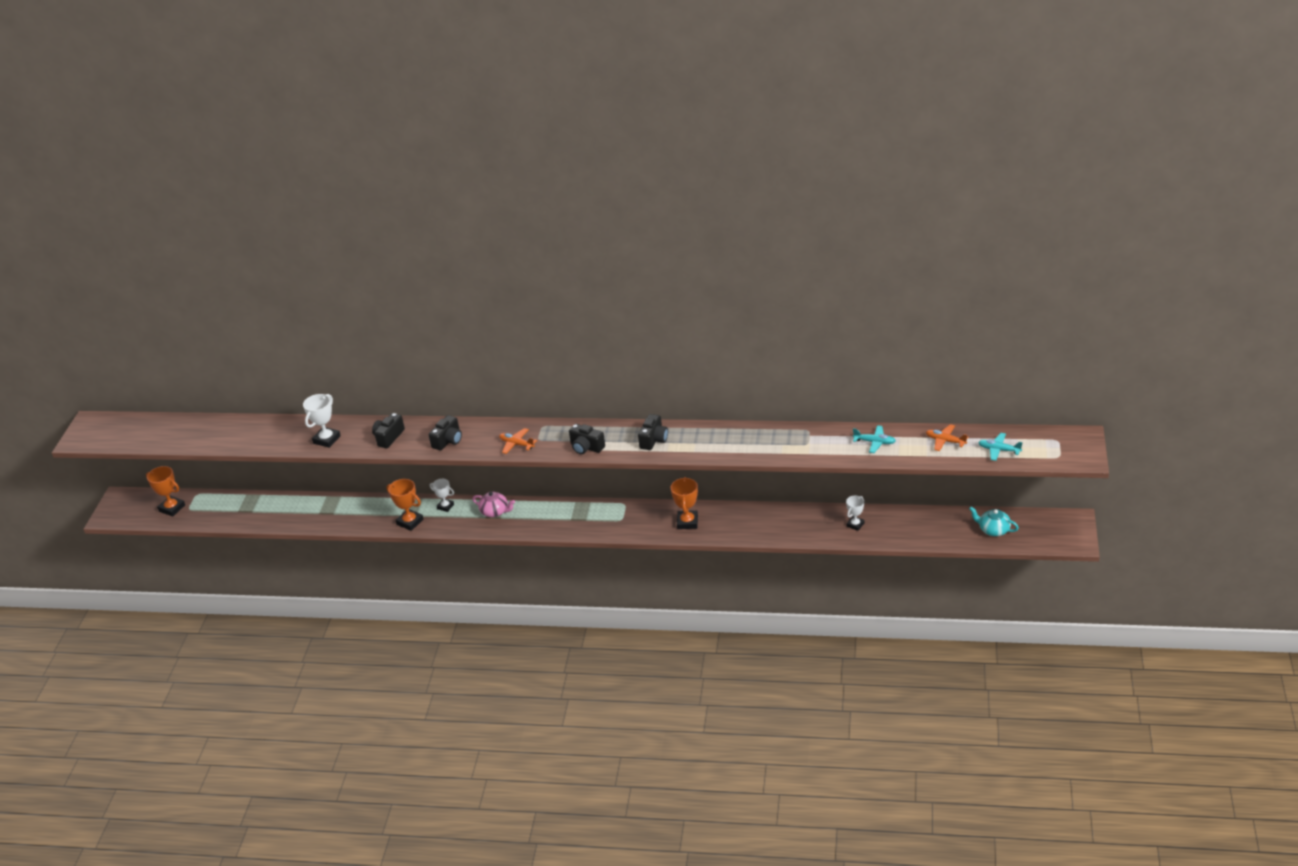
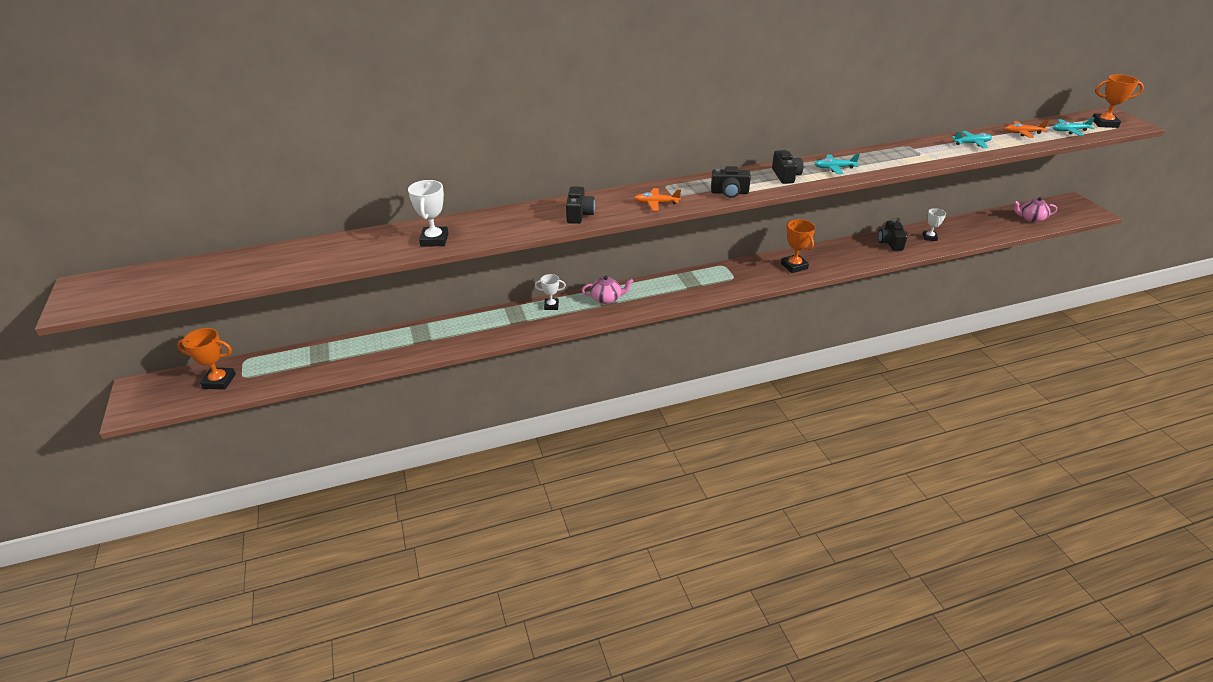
camera: 30 degrees left, 0 degrees up
black camera [372,413,405,448] -> black camera moved to [878,219,907,251]
orange trophy [387,479,424,531] -> orange trophy moved to [1093,74,1144,128]
turquoise teapot [969,507,1019,536] -> pink teapot [1013,197,1057,222]
none -> turquoise plane [815,154,860,174]

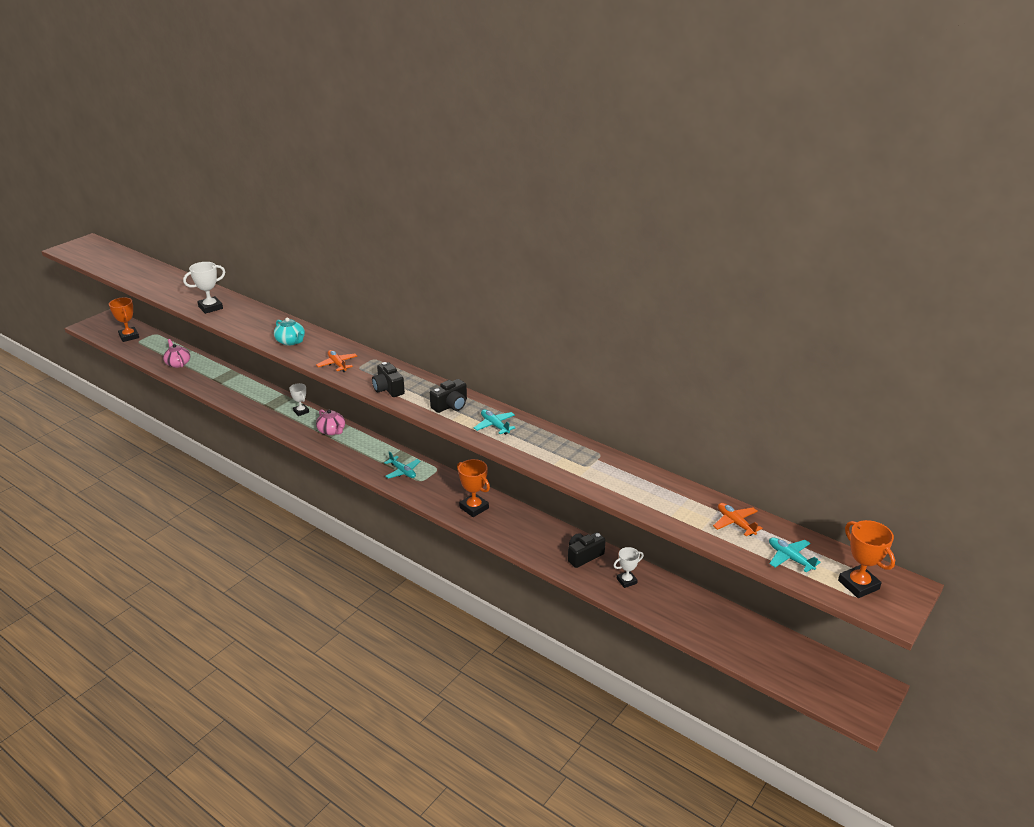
camera: 55 degrees right, 5 degrees down
black camera [566,186,595,224] -> turquoise teapot [274,318,305,346]
orange trophy [781,219,815,273] -> orange trophy turned 75 degrees counterclockwise [457,459,490,517]
turquoise plane [952,131,992,148] -> turquoise plane moved to [384,451,421,479]
pink teapot [1013,197,1057,222] -> pink teapot moved to [163,339,190,368]

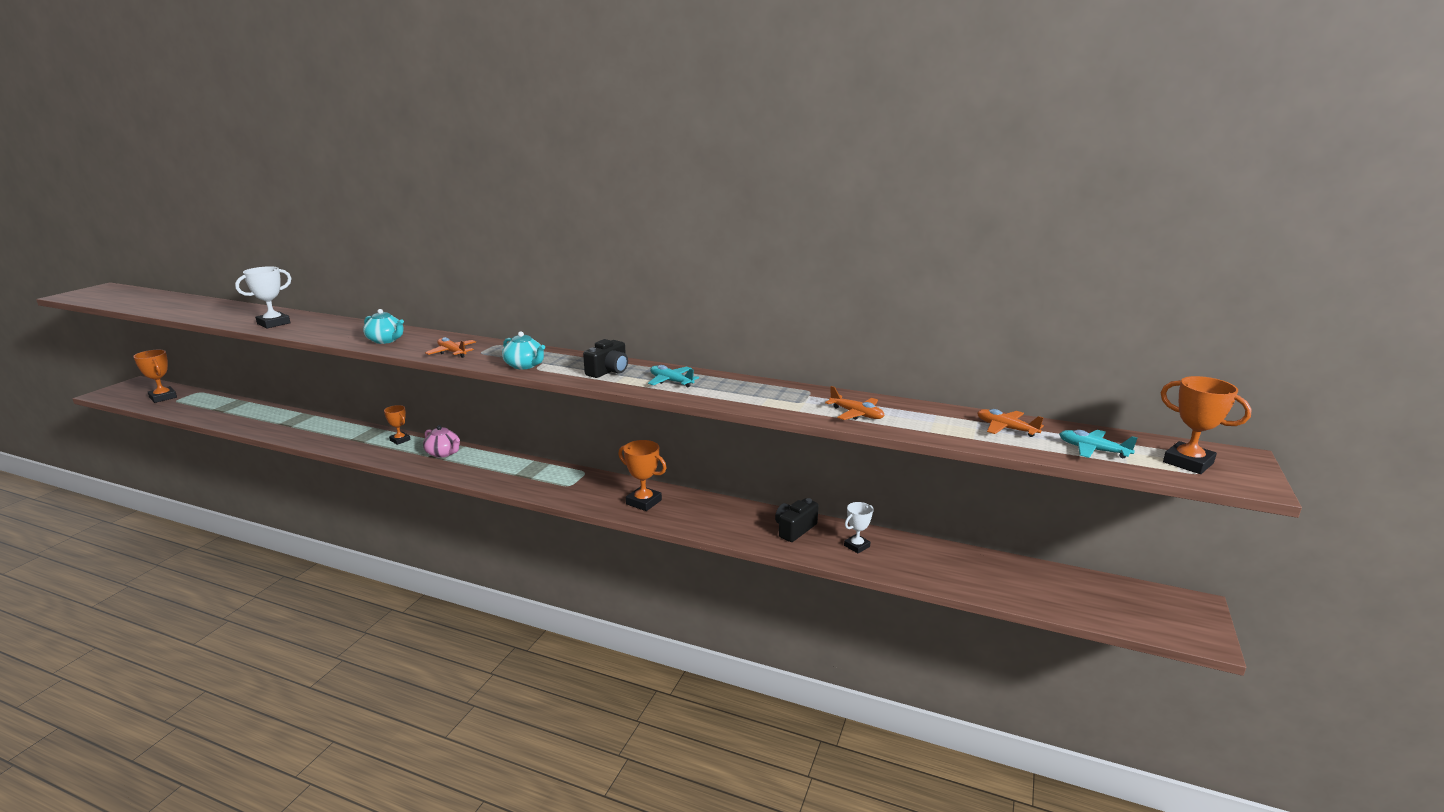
camera: 15 degrees left, 10 degrees down
pink teapot [163,339,190,368] -> none
white trophy [289,383,309,416] -> orange trophy [384,405,411,445]
black camera [372,362,405,397] -> turquoise teapot [502,331,545,369]
turquoise plane [384,451,421,479] -> none
none -> orange plane [825,386,884,420]

